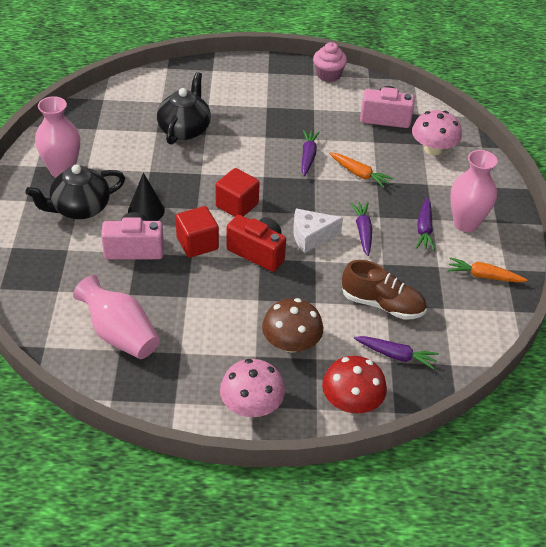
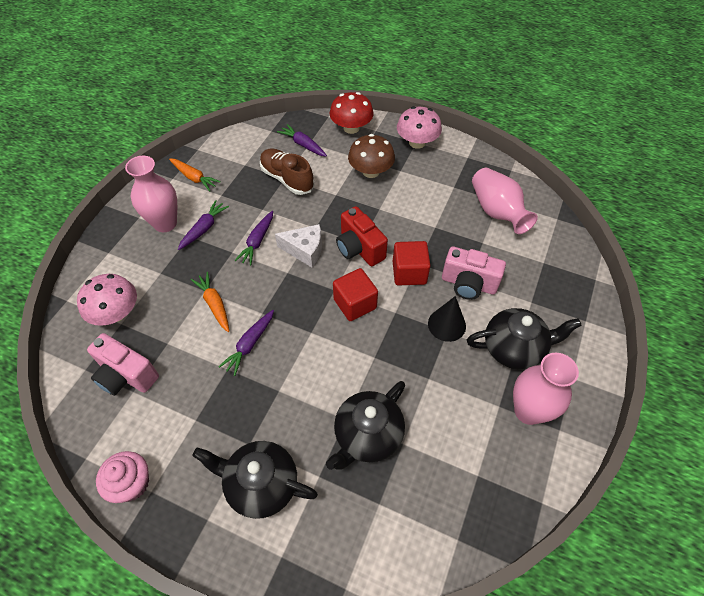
camera: 155 degrees left, 10 degrees up
none -> black teapot [192,441,318,519]

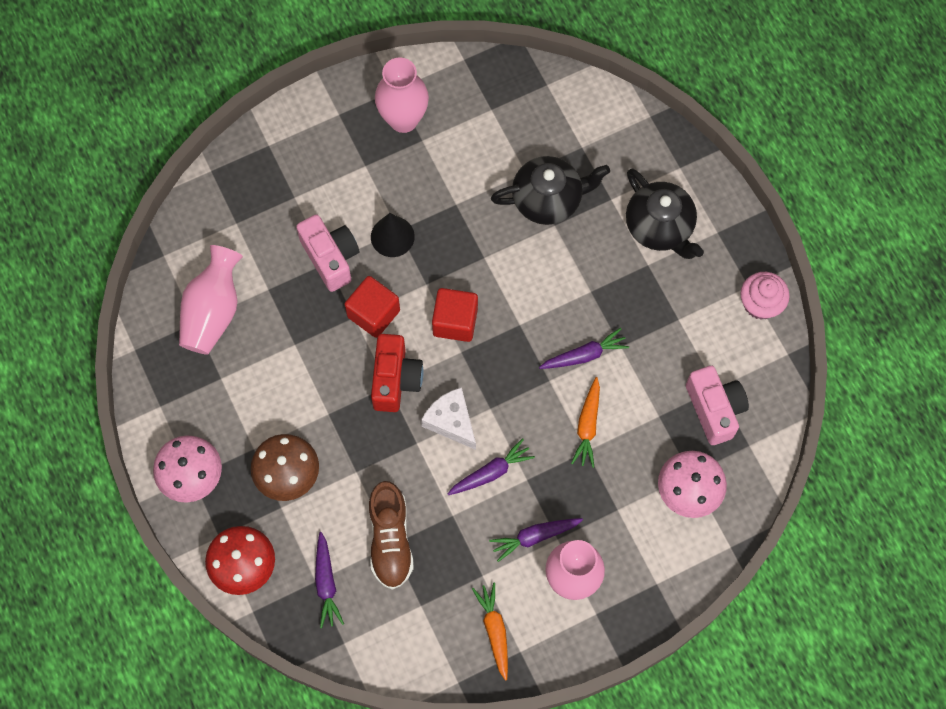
camera: 140 degrees left, 15 degrees up
black teapot [467,308,582,370] -> none

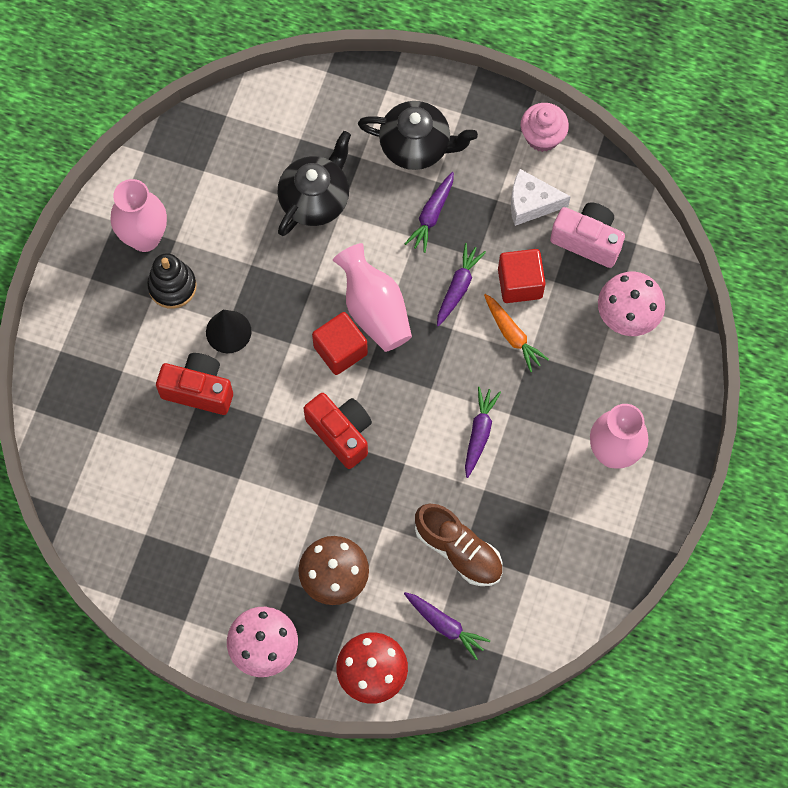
camera: 45 degrees left, 0 degrees up
pink vase [179,245,243,355] -> pink vase moved to [333,243,412,352]
pink camera [296,214,359,292] -> red camera [156,353,233,415]
red cube [345,276,400,338] -> red cube moved to [498,249,546,303]
white cheese [421,387,476,450] -> white cheese moved to [511,169,571,226]
orange carrot [472,583,508,681] -> none
purple carrot [489,518,583,562] -> purple carrot moved to [405,172,454,253]
none -> black stacking toy [147,253,197,309]

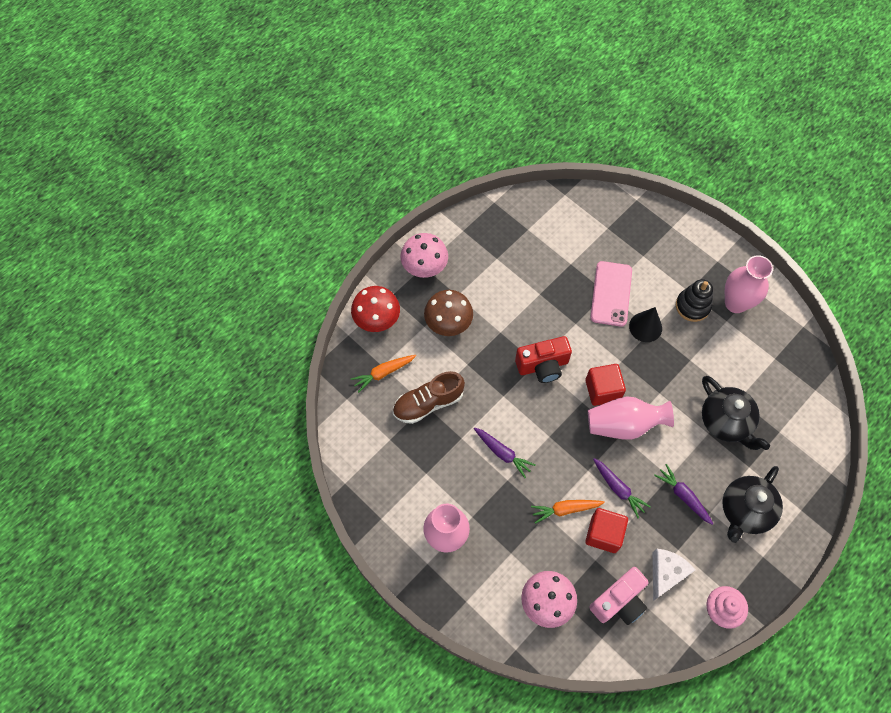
camera: 115 degrees right, 5 degrees down
red camera [156,353,233,415] -> pink phone [590,261,632,327]
purple carrot [404,592,490,660] -> orange carrot [351,355,416,393]

